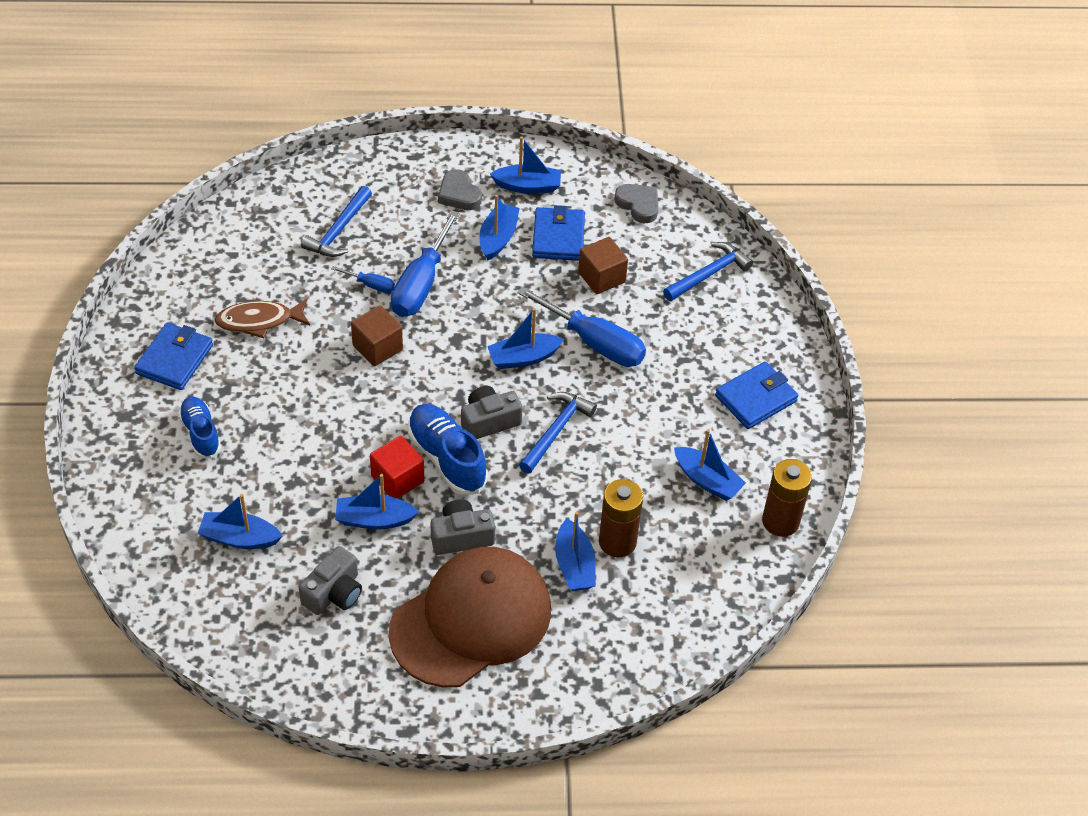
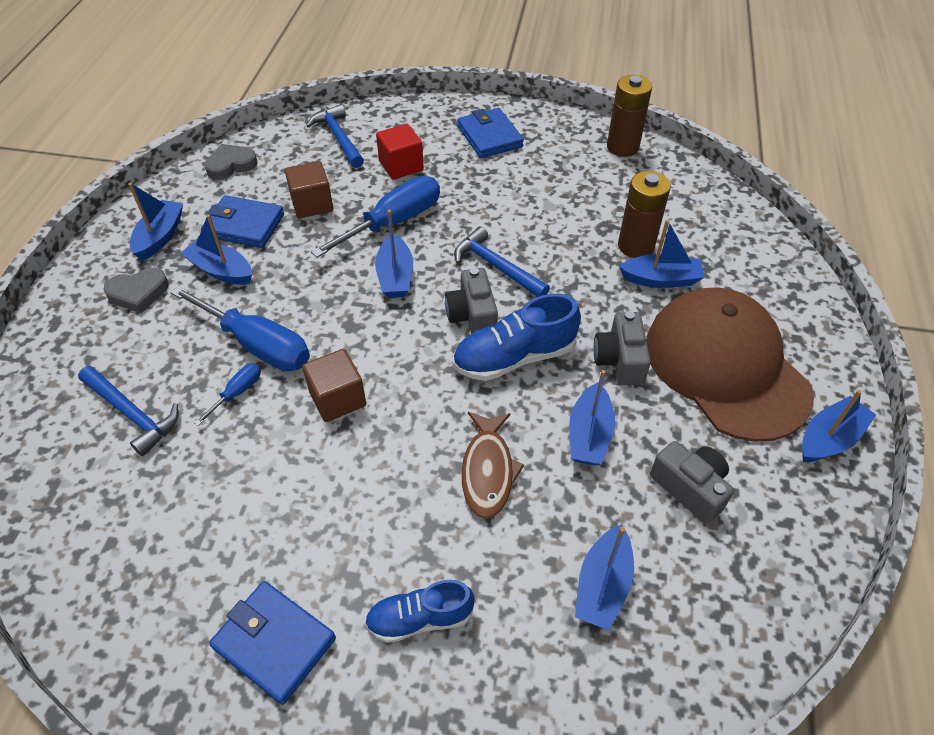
camera: 75 degrees left, 0 degrees up
brown fish [214,299,310,338] -> brown fish moved to [461,412,524,519]
red cube [370,436,424,499] -> red cube moved to [376,124,424,180]
blue boat [674,429,746,500] -> blue boat moved to [802,390,876,462]

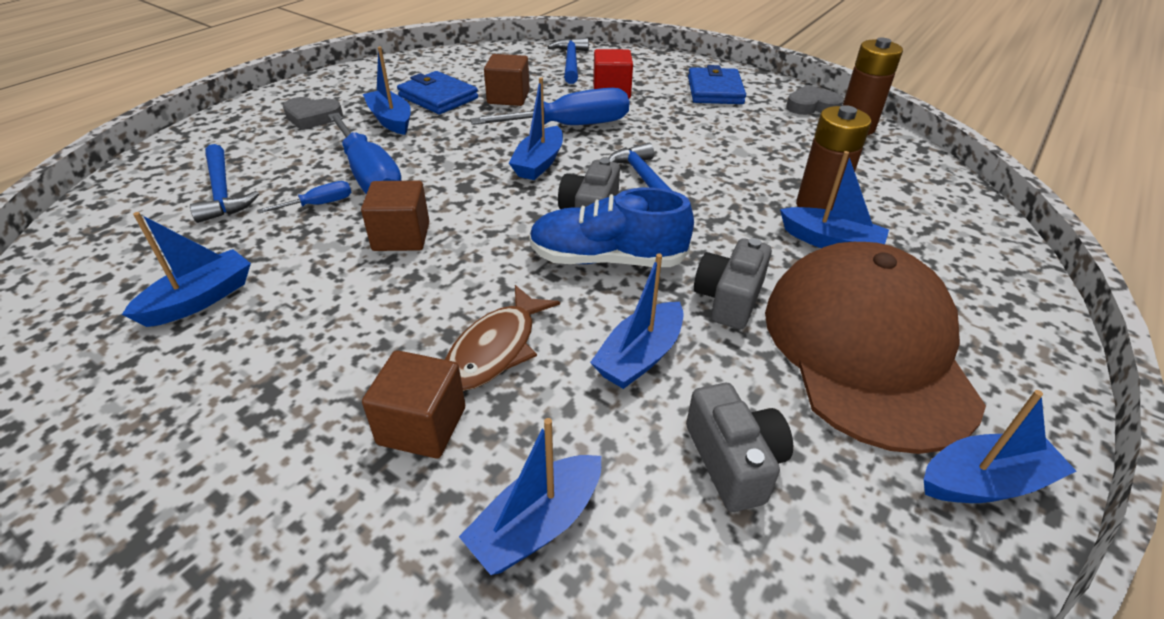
camera: 25 degrees right, 10 degrees down
blue boat [128,183,183,261] -> blue boat moved to [122,212,251,327]
grey heart [204,144,258,180] -> grey heart moved to [786,85,844,115]
blue wallet [209,581,336,705] -> none
blue shoe [365,580,474,643] -> none
none -> brown cube [362,350,465,458]

